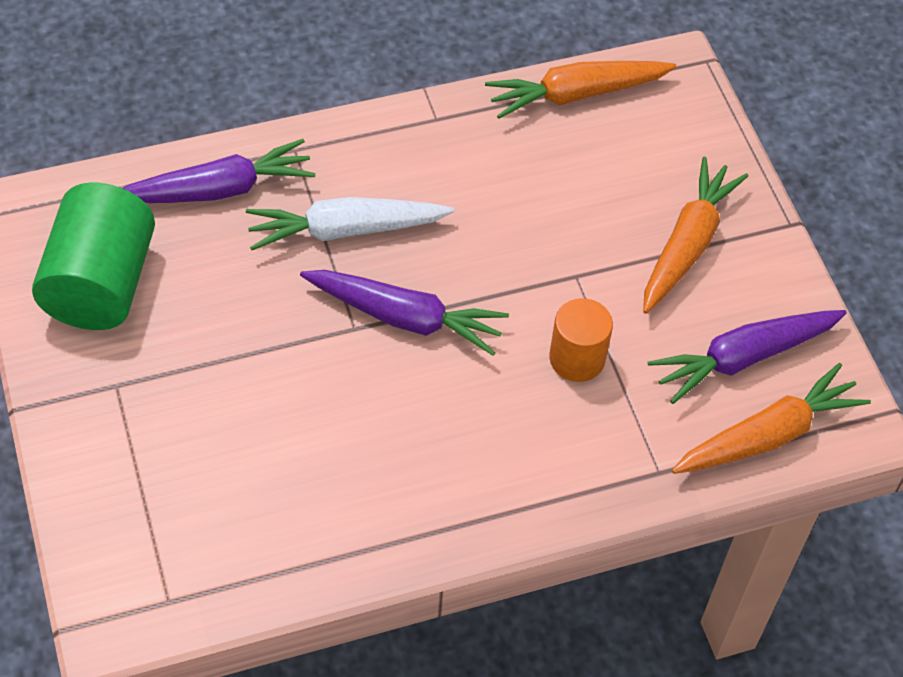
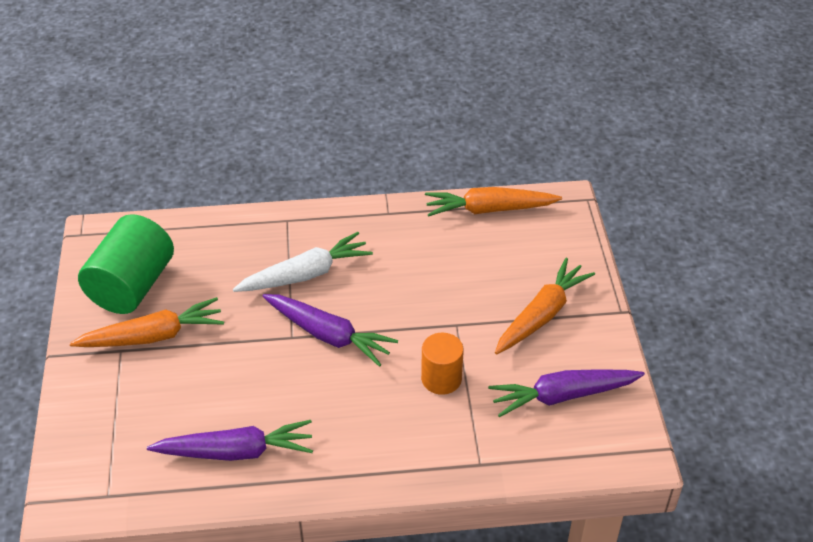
camera: 15 degrees right, 10 degrees down
purple carrot [123,139,316,203] -> purple carrot moved to [147,420,313,461]
white carrot [246,197,454,250] -> white carrot turned 150 degrees clockwise [233,232,373,292]
orange carrot [672,363,871,474] -> orange carrot moved to [69,297,224,347]

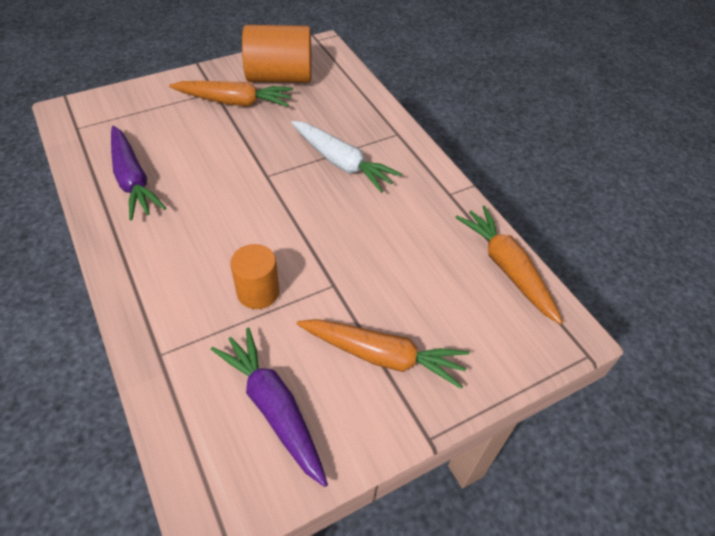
camera: 65 degrees right, 5 degrees up
orange carrot [69,297,224,347] -> orange carrot turned 45 degrees counterclockwise [169,81,293,107]
green cylinder [78,214,174,314] -> orange cylinder [242,25,312,83]
purple carrot [262,294,398,367] -> none

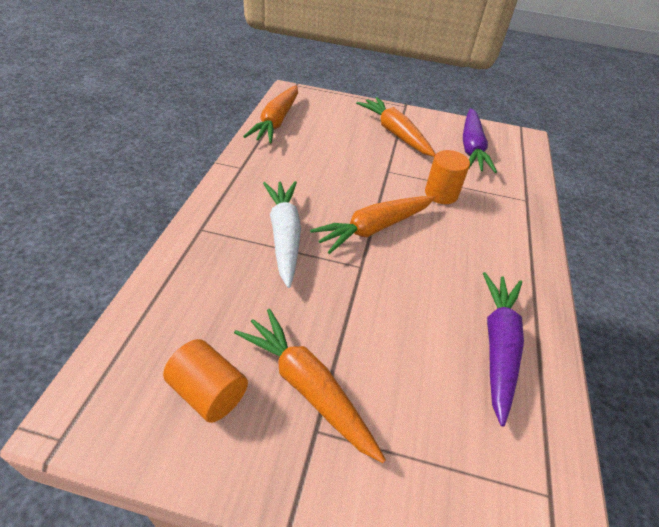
camera: 140 degrees left, 5 degrees down
orange cylinder [242,25,312,83] -> orange cylinder [163,339,248,423], size x0.59
none -> orange carrot [310,196,435,254]

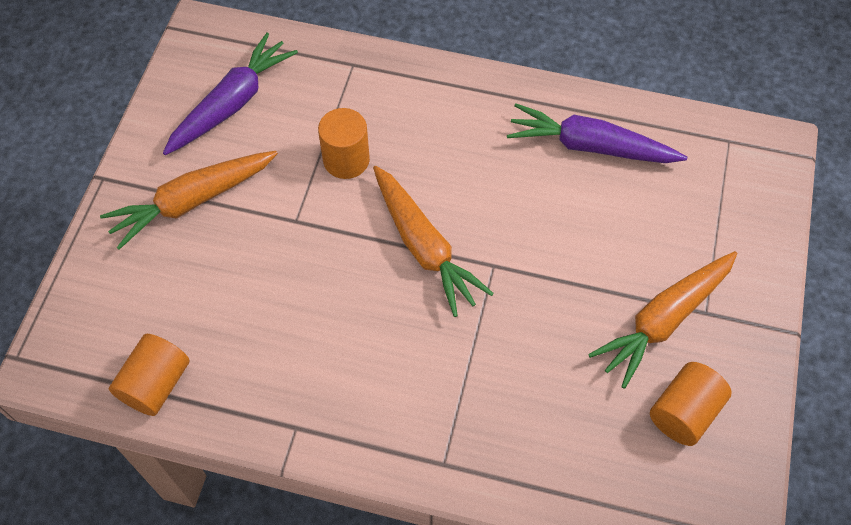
camera: 85 degrees left, 15 degrees up
orange carrot [243,86,298,144] -> orange cylinder [109,334,190,416]
white carrot [263,181,301,288] -> none
purple carrot [463,108,497,173] -> purple carrot turned 60 degrees counterclockwise [163,33,298,155]

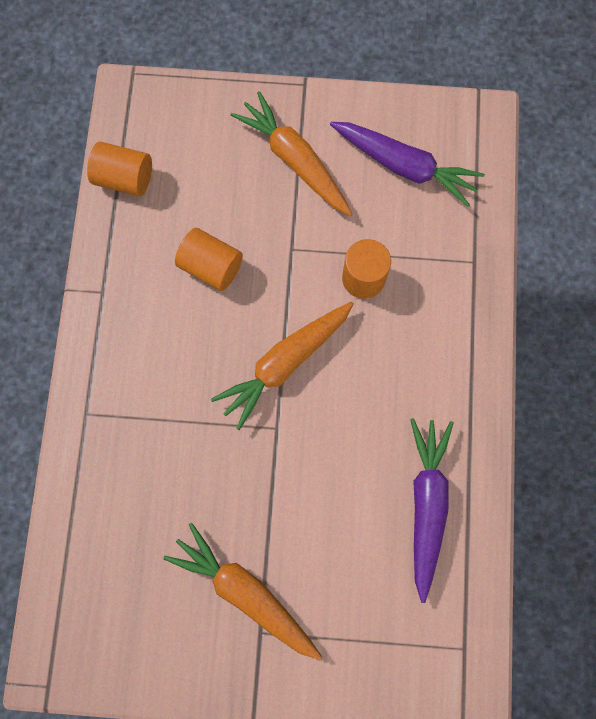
camera: 80 degrees right, 15 degrees up
orange cylinder [650,362,732,446] -> orange cylinder moved to [175,228,243,291]

